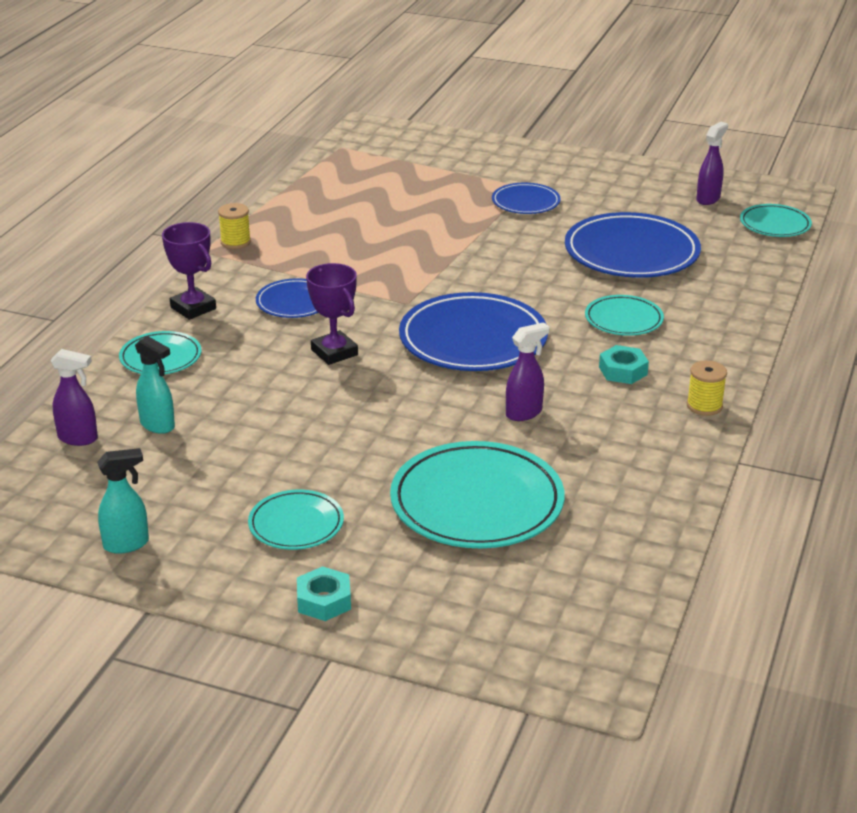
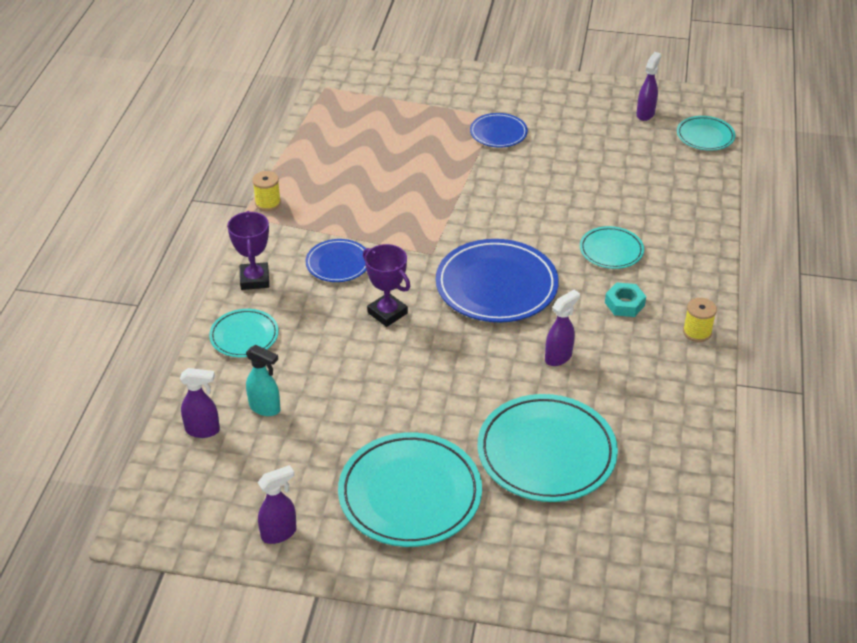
camera: 10 degrees left, 10 degrees up
turquoise spray bottle [97,448,149,554] -> purple spray bottle [257,465,297,544]
purple trophy [162,222,216,320] -> purple trophy turned 45 degrees clockwise [227,211,269,290]
turquoise plate [248,490,344,550] -> turquoise plate [338,432,482,547], size x1.85
turquoise nut [297,566,351,621] -> none
blue plate [565,212,701,278] -> none

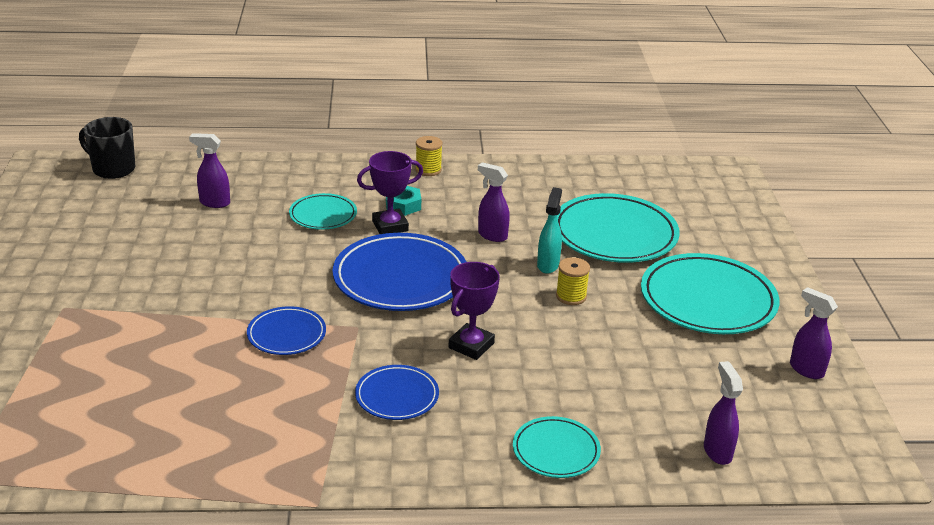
camera: 105 degrees left, 10 degrees down
purple trophy [227,211,269,290] -> purple trophy moved to [357,151,423,234]
turquoise spray bottle [246,345,280,416] -> turquoise spray bottle moved to [537,187,562,274]
yellow spool [252,171,281,211] -> yellow spool moved to [556,257,590,305]
blue plate [470,113,528,147] -> blue plate moved to [247,306,326,355]
purple spray bottle [636,52,661,121] -> purple spray bottle moved to [189,133,230,208]
turquoise plate [677,116,735,151] -> black mug [79,117,135,179]

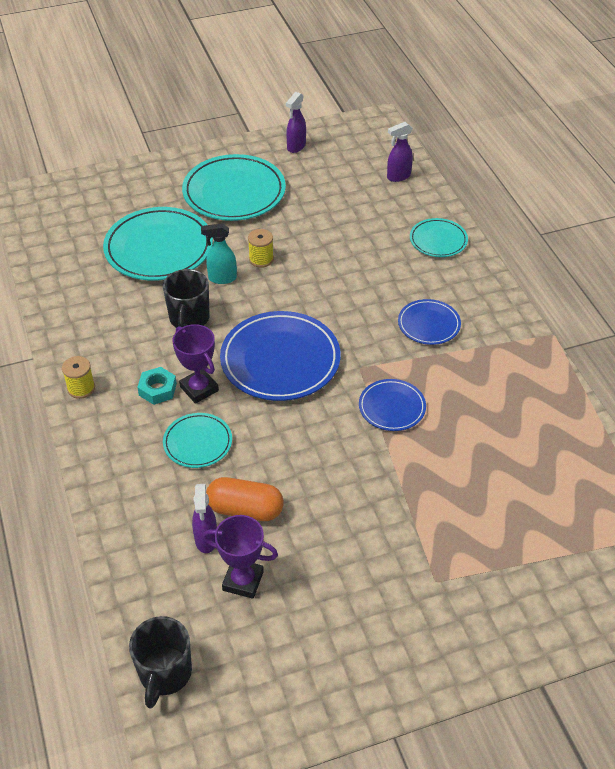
camera: 105 degrees left, 15 degrees up
purple trophy [449,262,500,360] -> purple trophy moved to [203,515,278,599]
purple spray bottle [478,162,510,242] -> black mug [163,269,210,328]
none -> orange capsule [206,477,284,521]

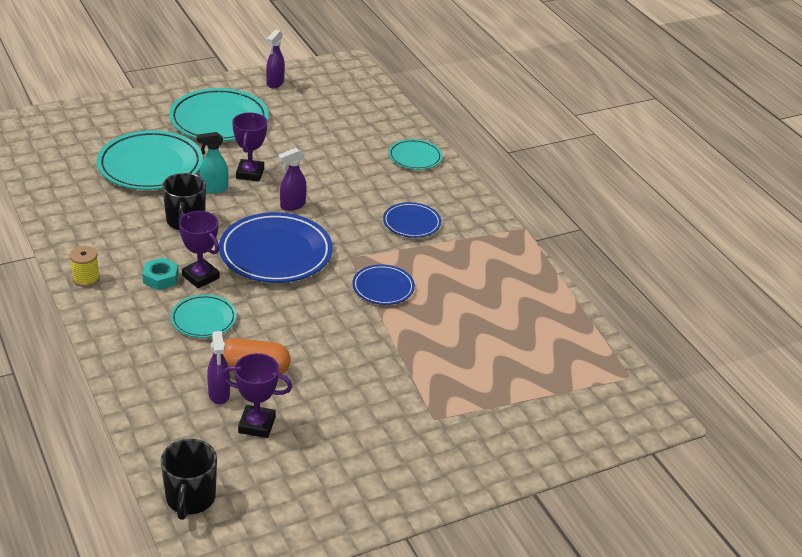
camera: 10 degrees left, 10 degrees down
yellow spool [248,229,274,268] -> purple trophy [232,112,267,181]
purple spray bottle [387,122,413,182] -> purple spray bottle moved to [278,148,307,211]

